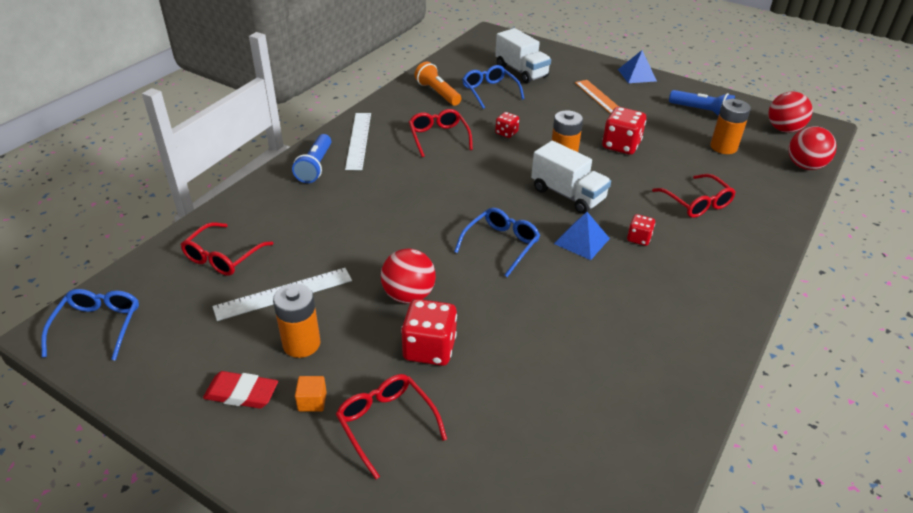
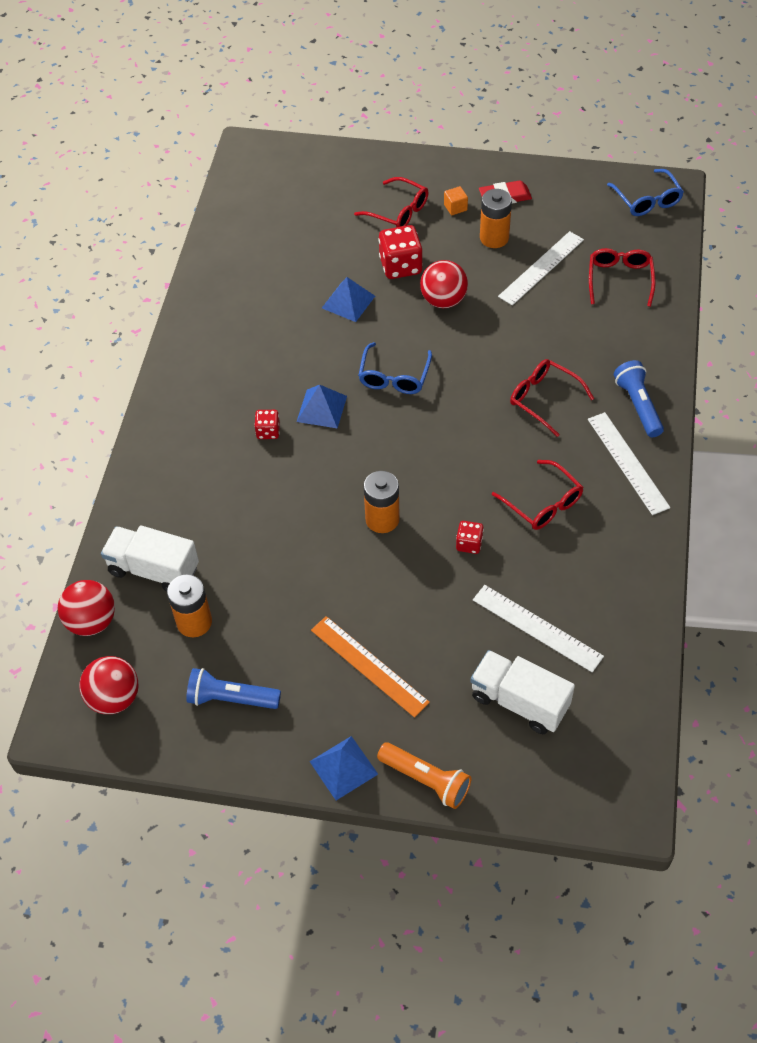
camera: 160 degrees right, 15 degrees up
orange flashlight [415,62,461,106] -> orange flashlight moved to [377,742,471,809]
blue glasses [462,65,524,109] -> white ruler [473,585,604,672]
white truck [531,141,611,214] -> white truck moved to [101,525,199,592]
red dice [602,107,646,155] -> none
red glasses [652,174,736,218] -> red glasses moved to [510,359,594,437]
none -> blue pyramid [322,277,375,322]

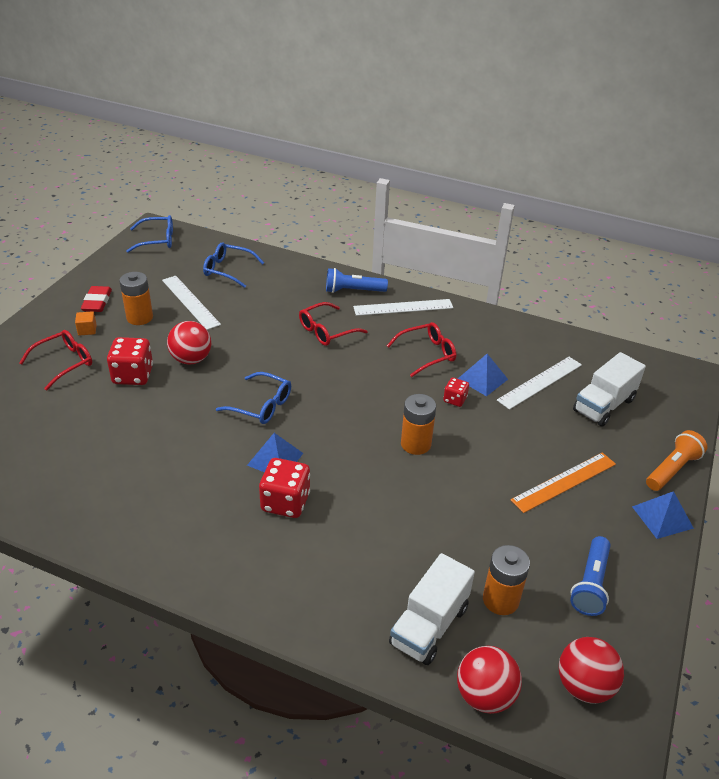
camera: 80 degrees left, 15 degrees down
red dice [254,410,280,439] -> red dice [259,458,310,518], size x1.81
blue pyramid [322,277,375,322] -> blue pyramid moved to [458,354,508,396]
red glasses [589,248,656,307] -> blue glasses [203,242,264,288]

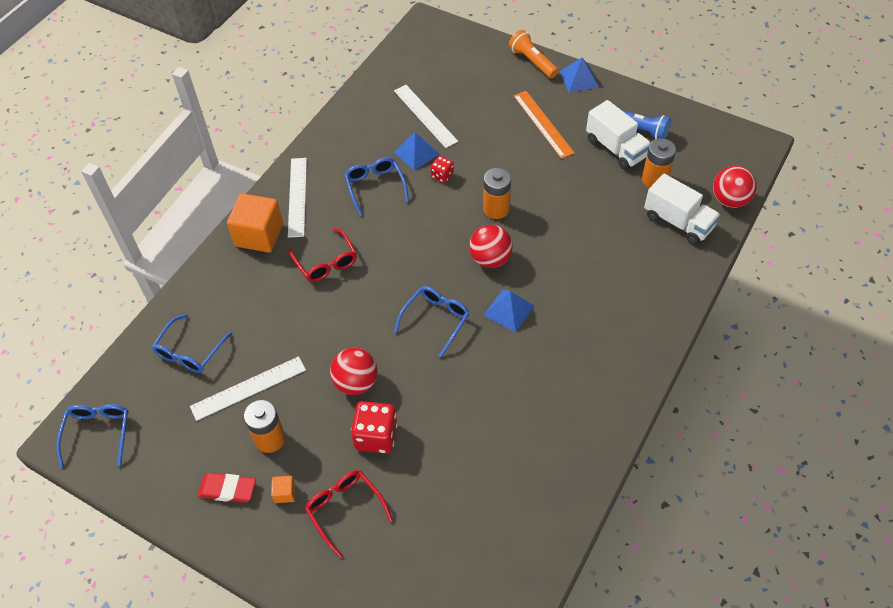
camera: 80 degrees left, 15 degrees up
red dice [259,458,310,518] -> none
blue flashlight [326,268,388,293] -> orange cube [227,193,283,253]
red glasses [387,322,456,377] -> blue glasses [345,158,409,216]
red ball [559,637,624,704] -> red ball moved to [469,225,513,268]
white truck [573,352,646,427] -> white truck moved to [586,100,650,170]

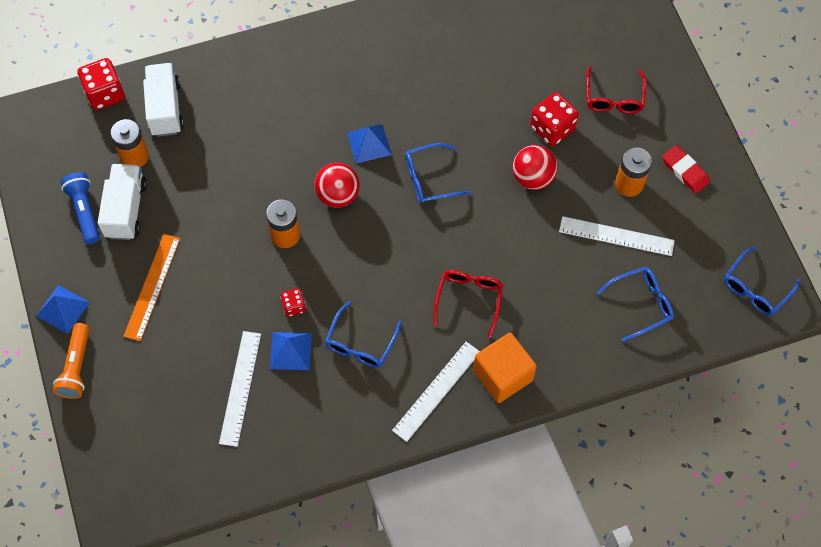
camera: 140 degrees left, 10 degrees up
orange cube [271,476,295,503] -> none
red ball [713,166,757,208] -> red dice [77,58,125,110]

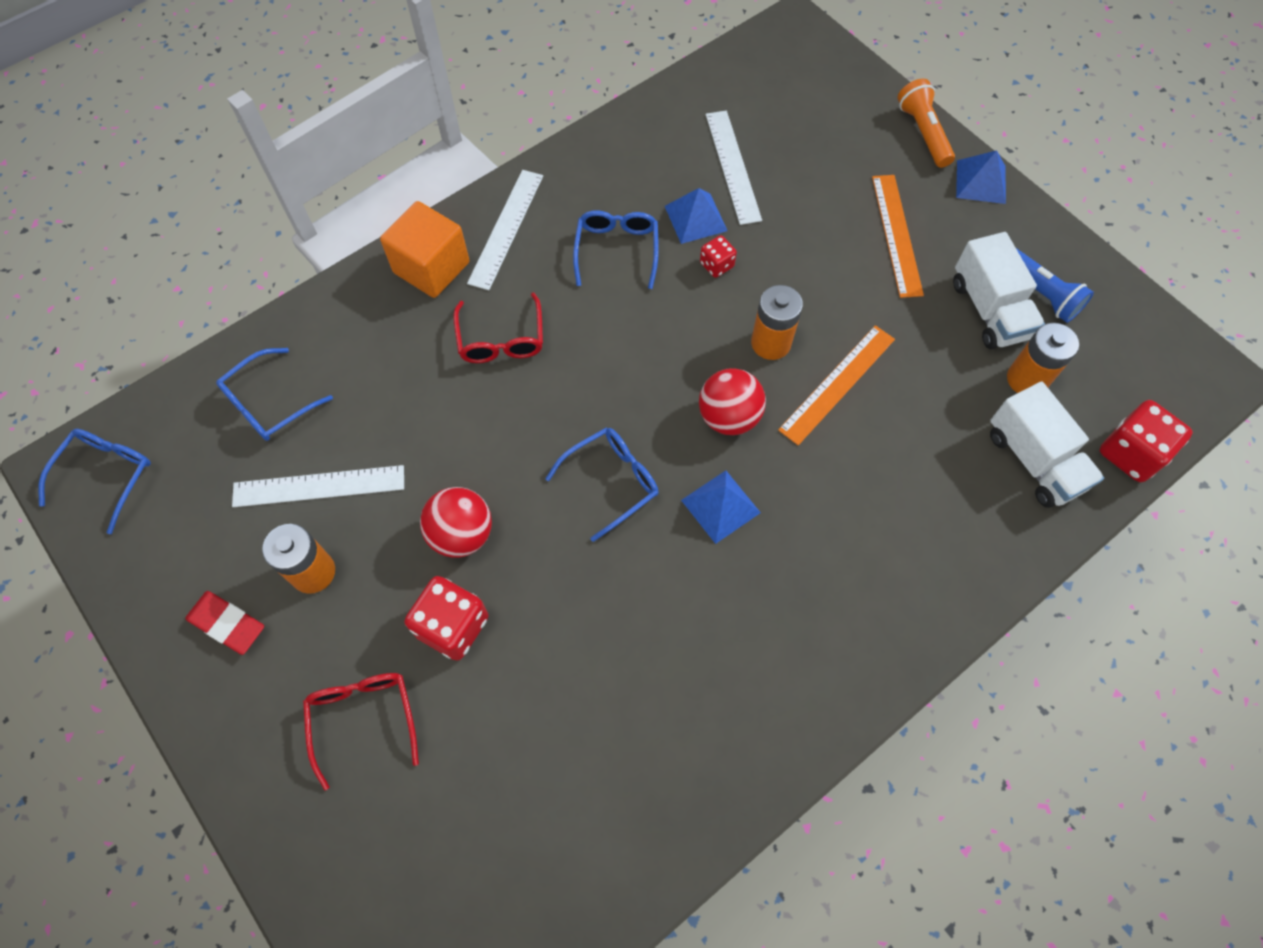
camera: 160 degrees right, 0 degrees up
none -> orange ruler [778,325,895,445]

